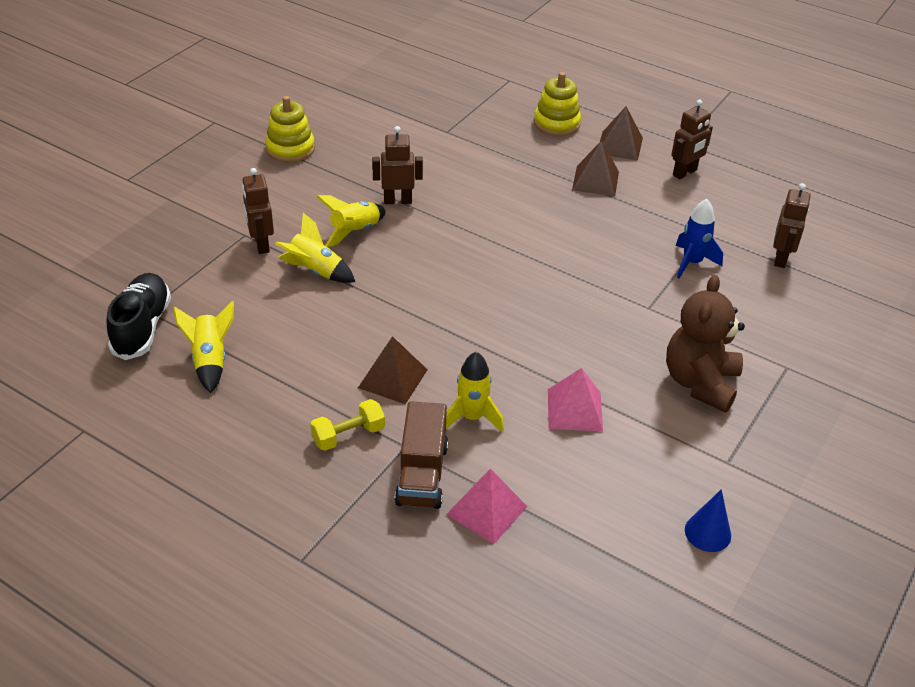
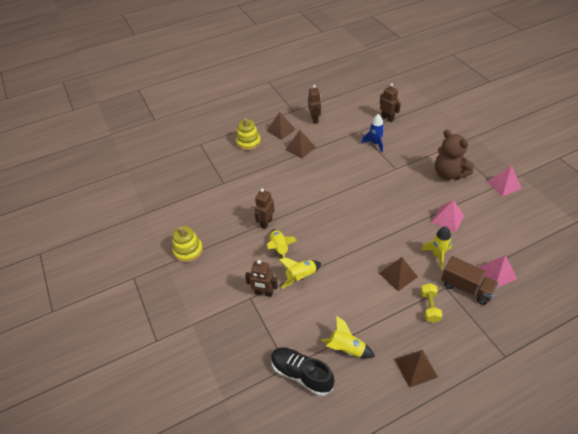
camera: 55 degrees left, 5 degrees up
blue cone [685,489,731,552] -> none
none -> brown pyramid [395,350,438,388]
none -> pink pyramid [487,166,522,197]

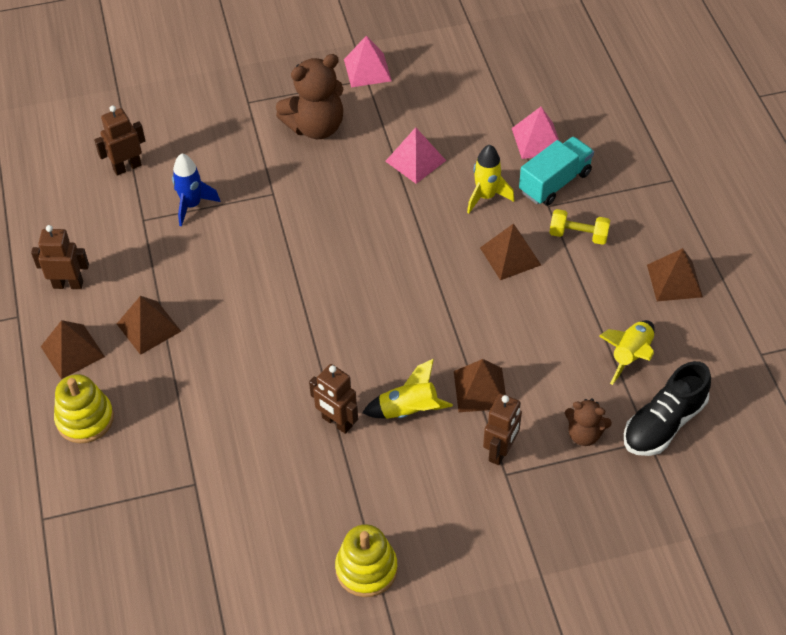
camera: 80 degrees left, 5 degrees up
yellow rocket [278,258,321,289] -> brown pyramid [454,359,506,412]
brown truck [441,256,499,305] -> turquoise truck [519,137,594,206]
none -> brown teddy bear [565,398,612,446]

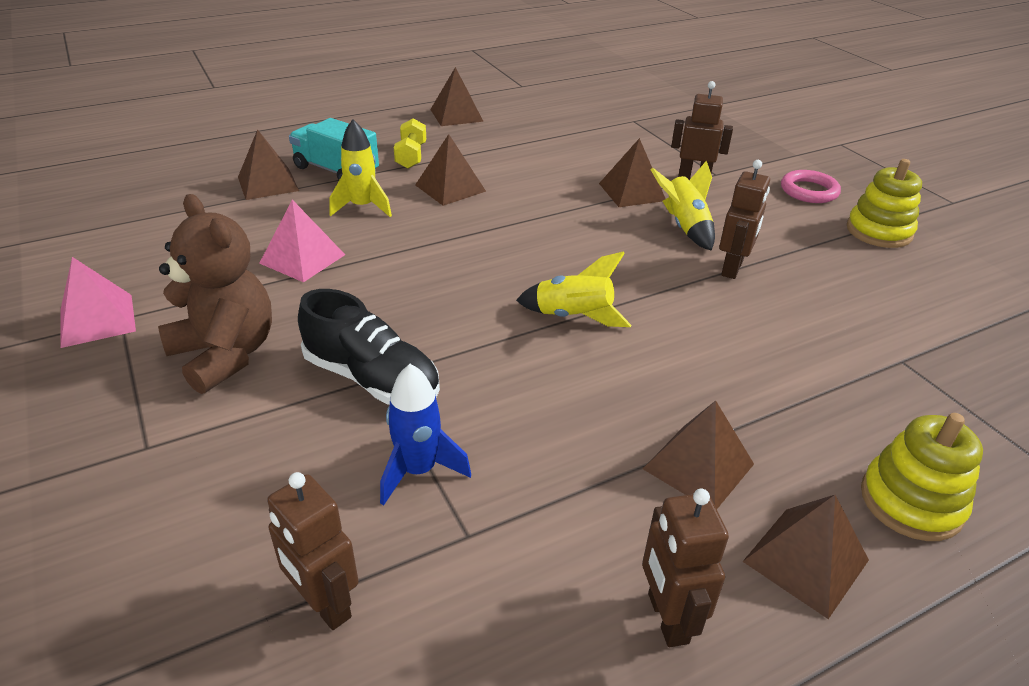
camera: 105 degrees left, 15 degrees down
pink pyramid [512,107,559,159] -> brown pyramid [238,129,299,200]
brown teddy bear [565,398,612,446] -> none
yellow rocket [599,320,655,385] -> yellow rocket moved to [516,251,631,327]
black shoe [624,361,711,456] -> black shoe moved to [298,289,440,405]
none -> pink ring [781,170,841,203]

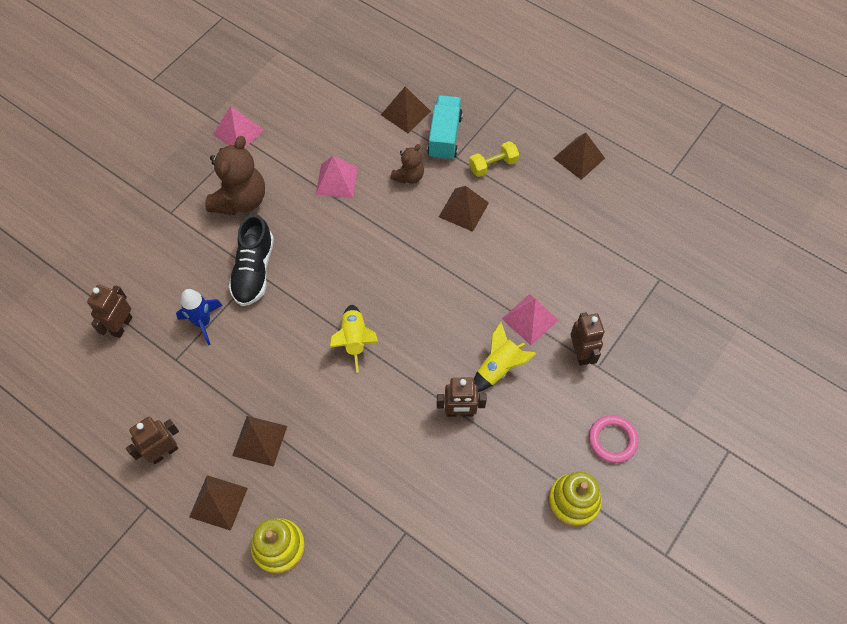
camera: 65 degrees right, 25 degrees up
yellow rocket [329,119,392,217] -> brown teddy bear [390,144,424,184]
brown pyramid [599,138,666,207] -> pink pyramid [502,294,559,345]

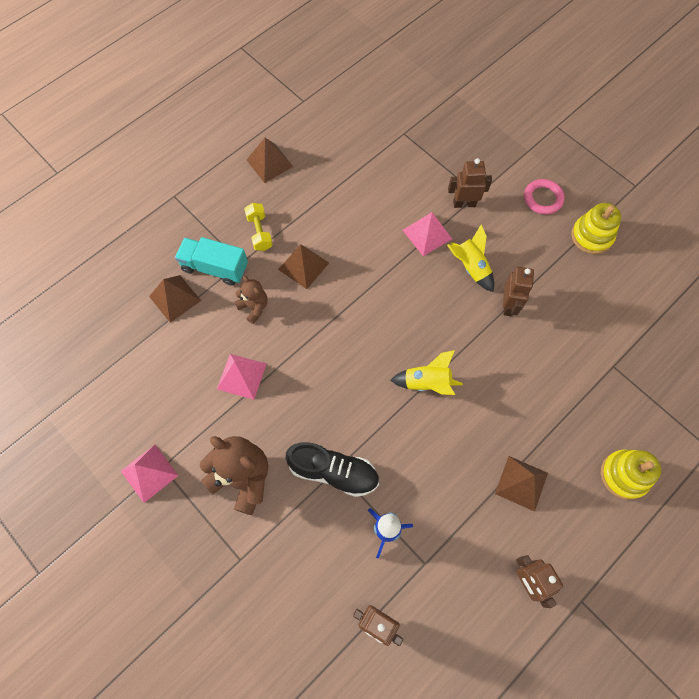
camera: 80 degrees left, 5 degrees up
brown pyramid [189,475,248,531] -> none

